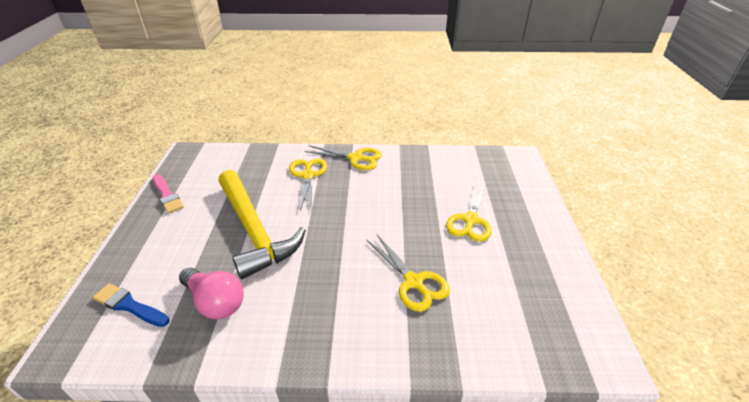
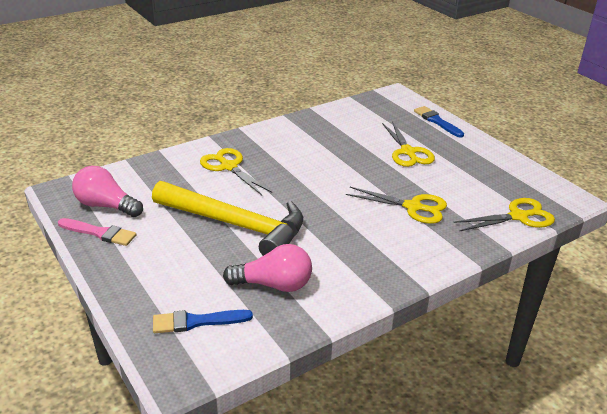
camera: 35 degrees left, 5 degrees down
yellow scissors [305,145,382,170] -> yellow scissors moved to [453,198,555,232]
none -> pink light bulb [72,166,143,217]
none -> blue brush [414,106,464,138]

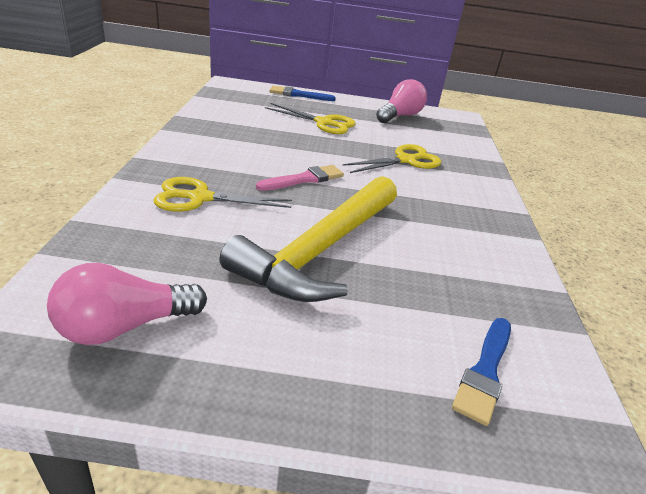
camera: 55 degrees left, 0 degrees up
pink brush [58,218,136,246] -> pink brush moved to [256,165,344,191]
yellow hammer [152,181,303,256] -> yellow hammer turned 150 degrees clockwise [219,176,397,302]
pink light bulb [223,244,312,292] -> pink light bulb moved to [376,79,427,123]
yellow scissors [453,198,555,232] -> none

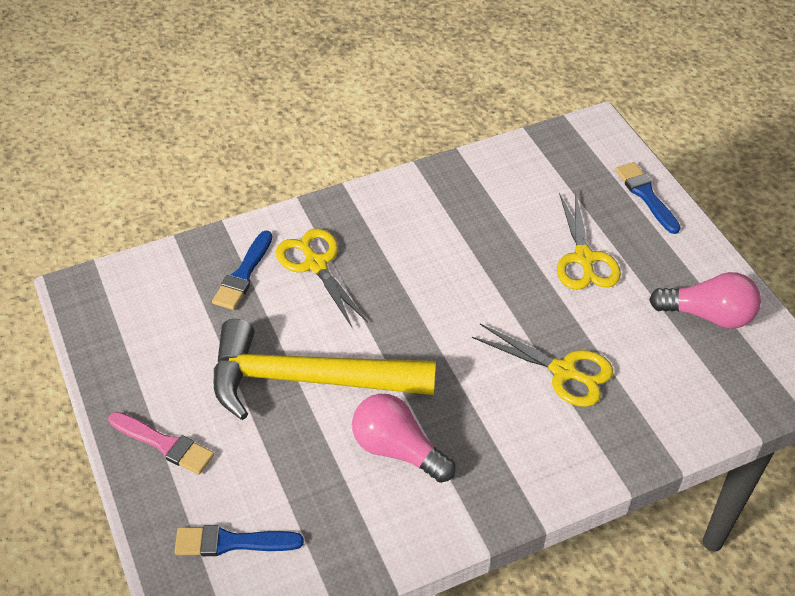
camera: 65 degrees right, 15 degrees up
pink light bulb [47,263,207,345] -> pink light bulb moved to [352,394,456,483]
pink brush [256,165,344,191] -> pink brush moved to [108,412,214,475]
none -> blue brush [212,230,272,310]

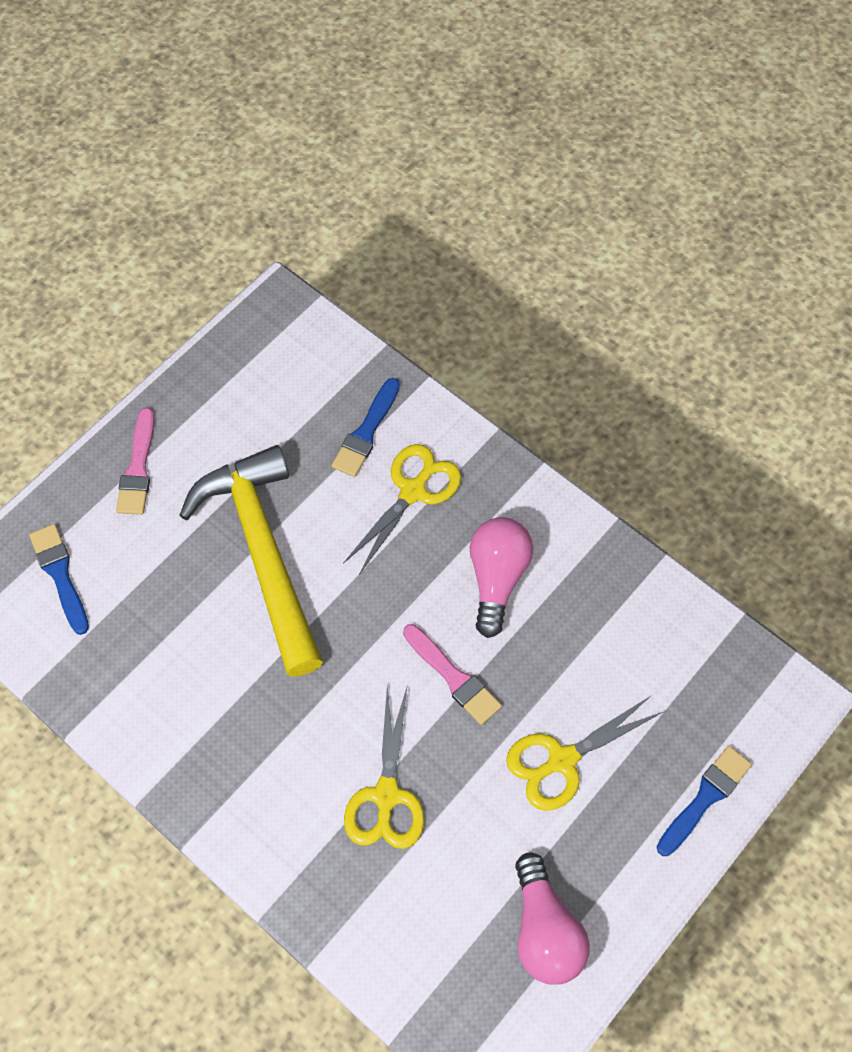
camera: 65 degrees right, 15 degrees up
blue brush [212,230,272,310] -> blue brush turned 60 degrees counterclockwise [331,378,400,477]
pink light bulb [352,394,456,483] -> pink light bulb moved to [470,517,533,638]
none -> pink brush [403,624,502,725]

